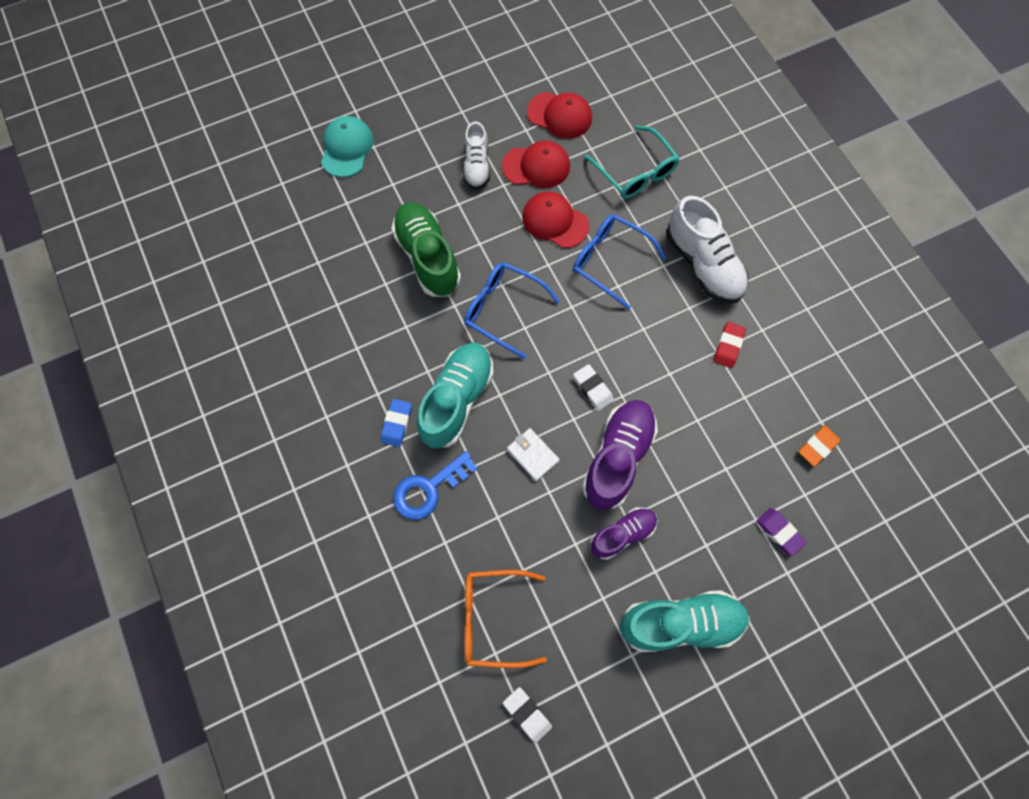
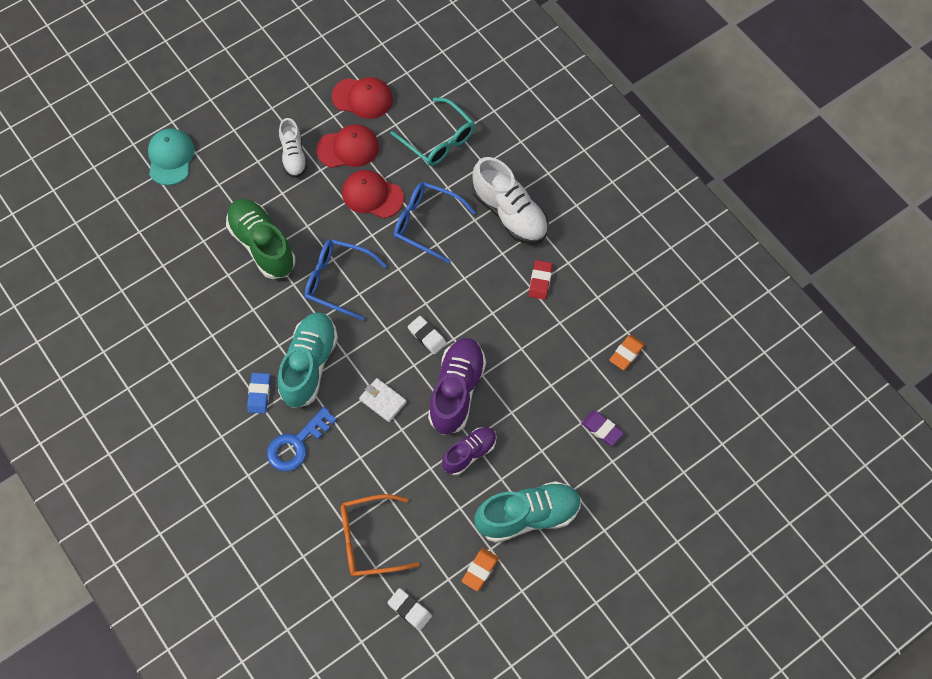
camera: 10 degrees left, 5 degrees down
none -> orange eraser [462,548,499,591]

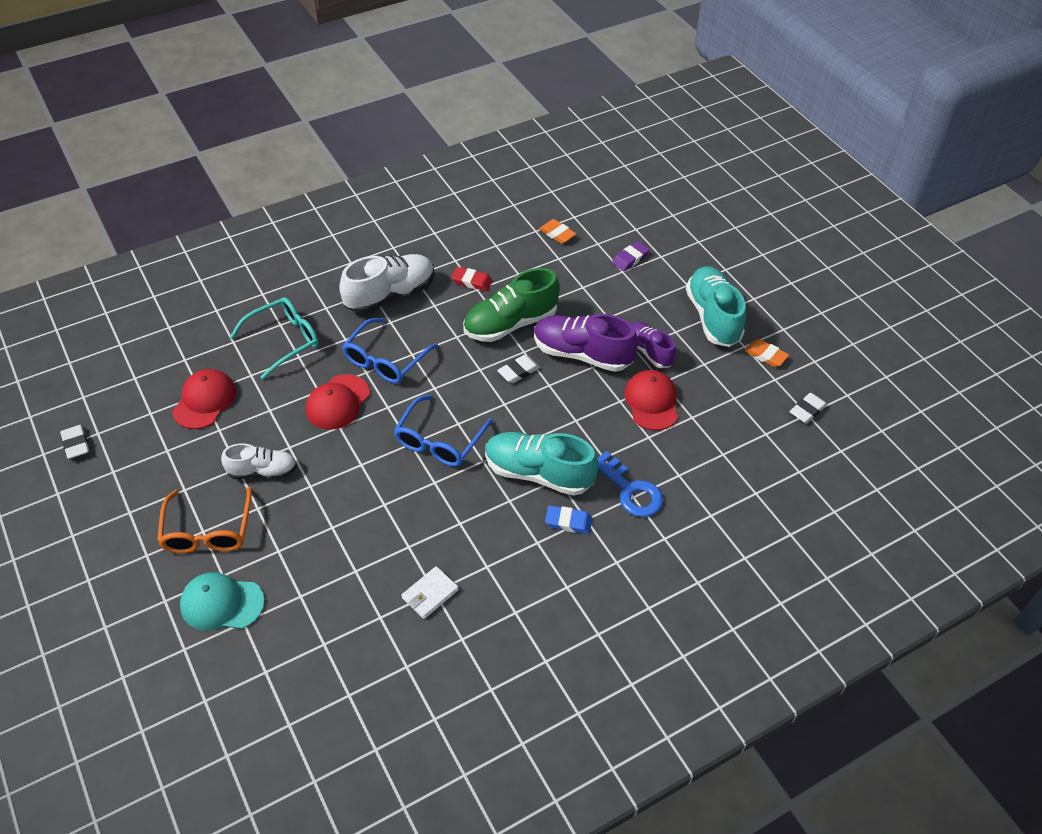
camera: 85 degrees left, 15 degrees down
green shoe [226,199,296,279] -> green shoe moved to [463,268,560,342]
red cap [317,124,379,168] -> red cap moved to [624,370,678,431]
orange glasses [341,494,420,576] -> orange glasses moved to [157,487,252,553]
white wallet [359,378,407,422] -> white wallet moved to [401,566,459,619]
none -> white eraser [60,425,89,459]

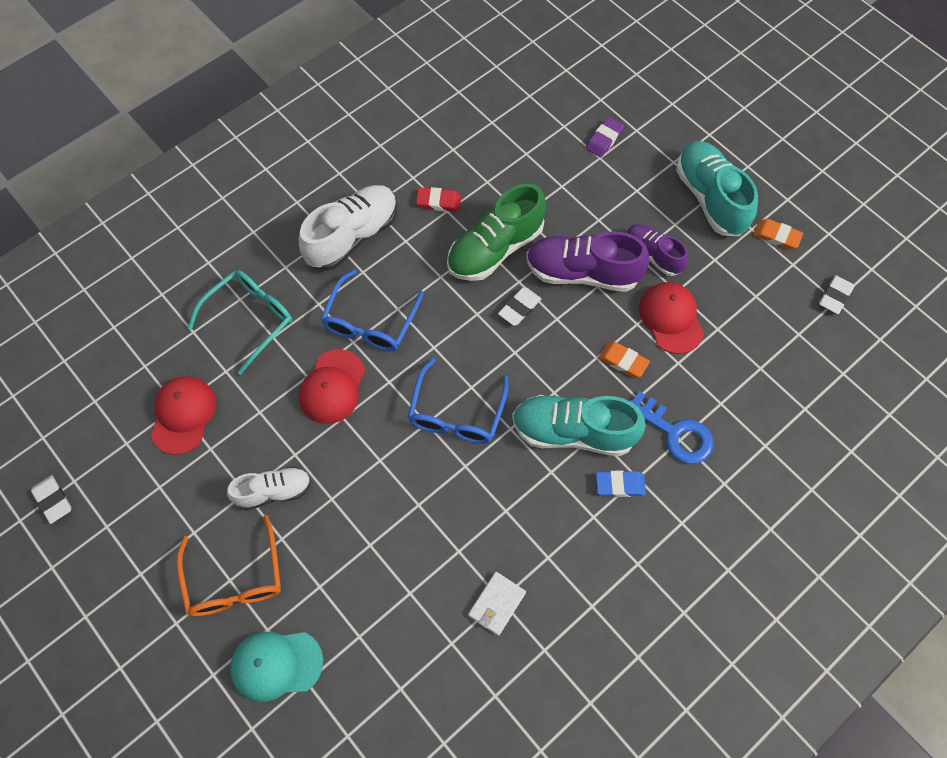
camera: 10 degrees left, 15 degrees up
orange eraser [539,219,576,244] -> orange eraser moved to [598,342,650,378]

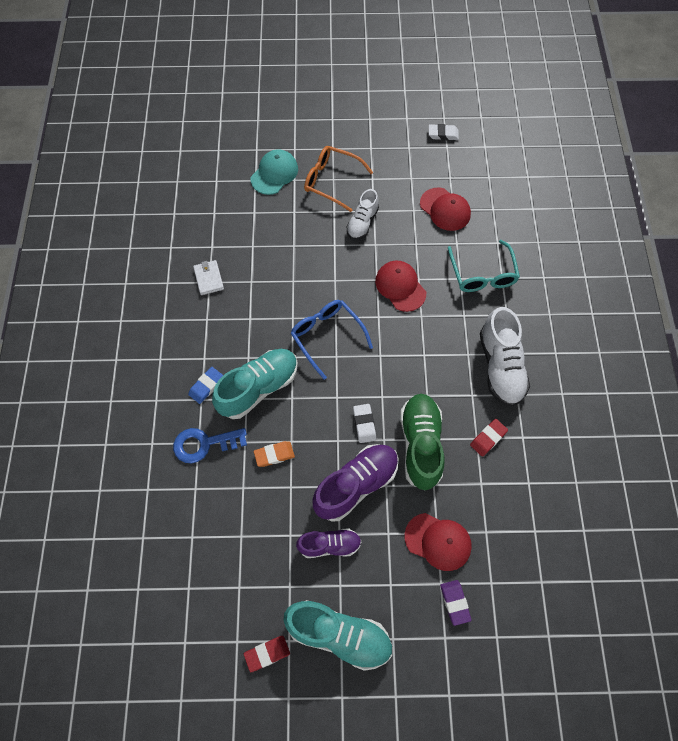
camera: 130 degrees right, 0 degrees up
blue glasses [321,269,424,351] -> none
red cap [639,282,704,354] -> red cap moved to [404,513,472,571]
orange eraser [753,219,803,250] -> red eraser [244,636,290,672]
white eraser [819,275,855,314] -> none

